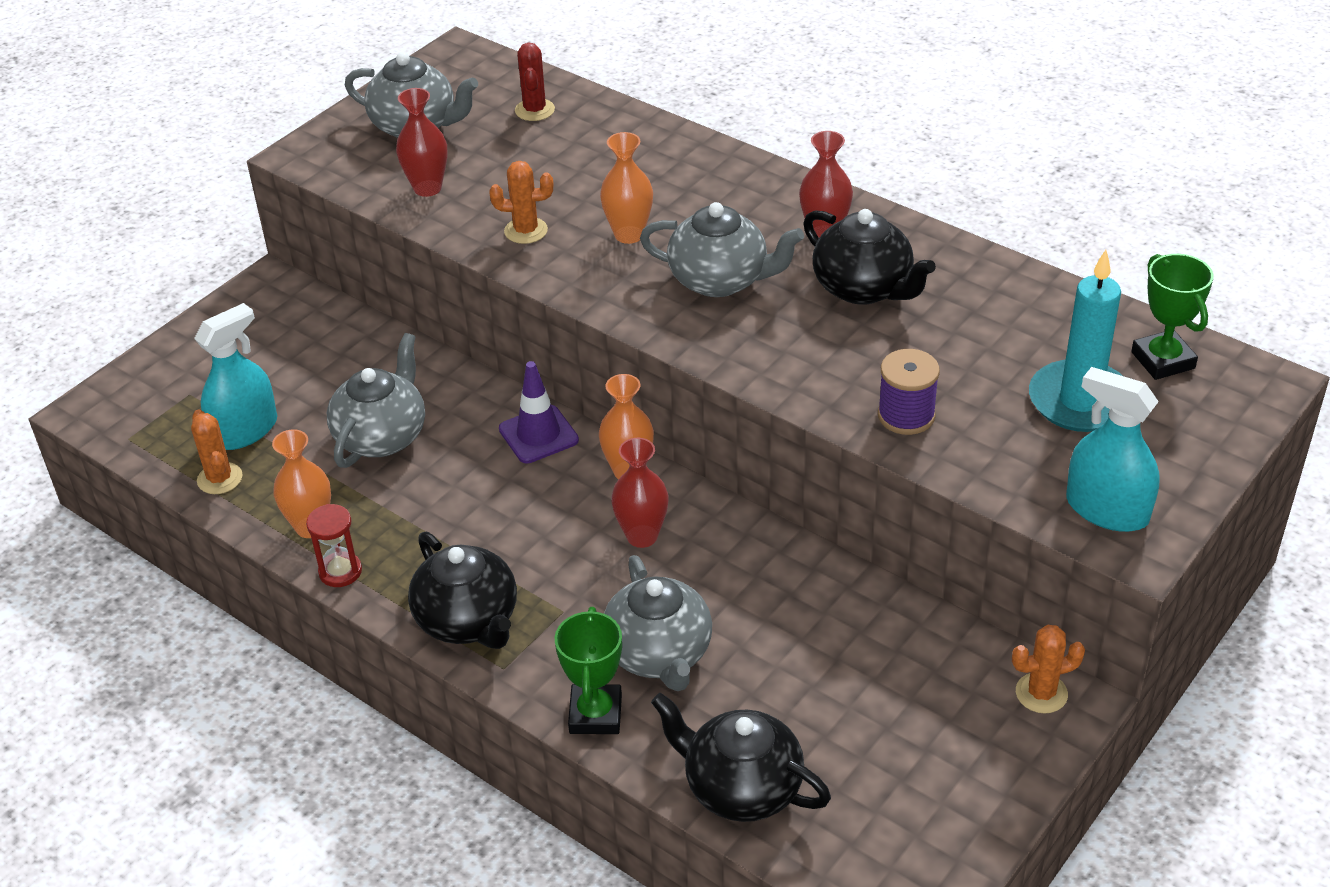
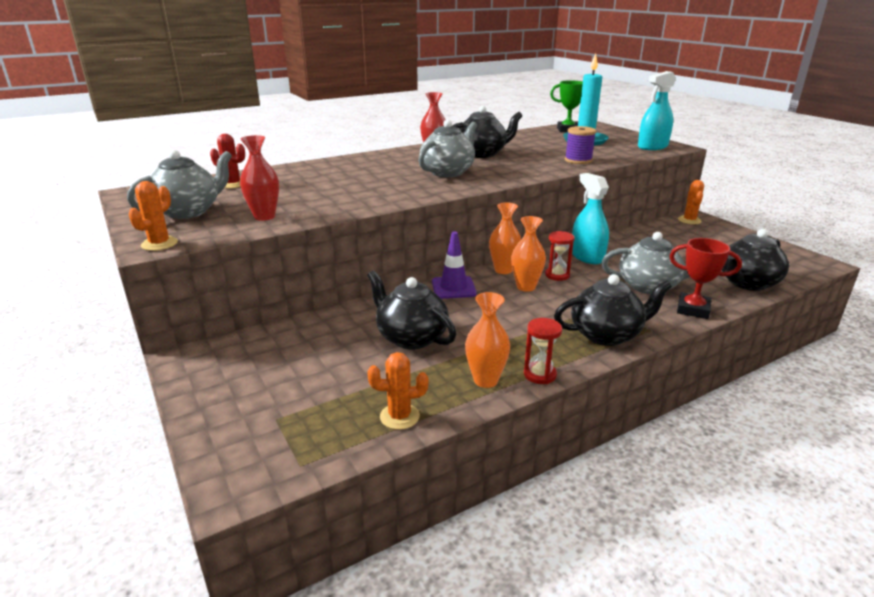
camera: 70 degrees left, 15 degrees down
turquoise spray bottle [194,303,277,450] -> turquoise spray bottle moved to [572,173,609,264]
grey teapot [327,333,425,468] -> black teapot [367,270,456,349]
orange cactus [489,161,553,244] -> orange cactus moved to [129,181,178,251]
green trophy [555,607,622,734] -> red trophy [670,238,742,319]
orange vase [600,132,653,244] -> orange vase moved to [511,216,546,292]
red vase [611,438,669,548] -> red hourglass [545,231,575,281]

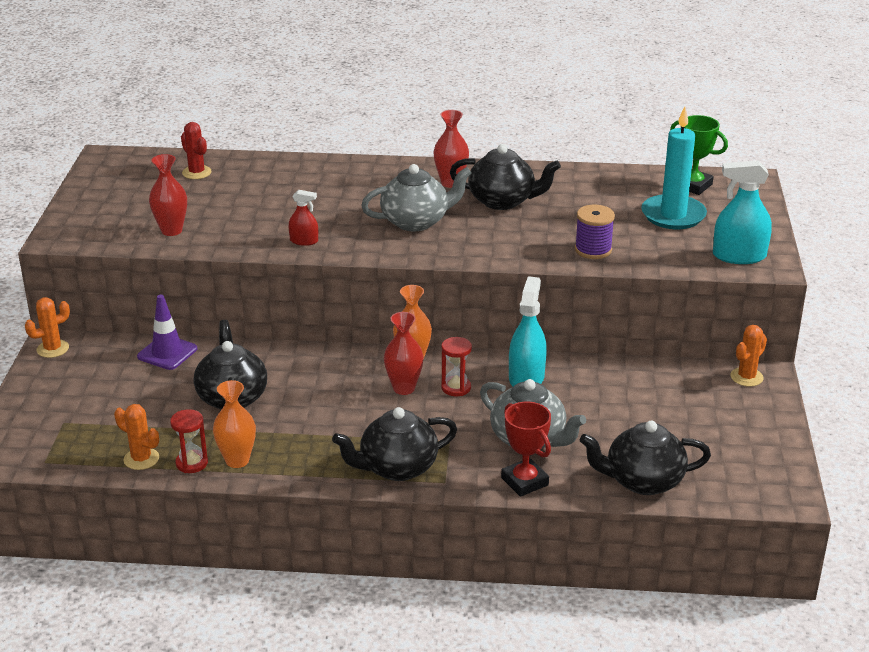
camera: 35 degrees right, 5 degrees up
grey teapot [127,150,232,219] -> none
orange cactus [129,181,178,251] -> orange cactus moved to [25,297,70,358]
purple traffic cone [432,231,477,299] -> purple traffic cone moved to [137,295,197,370]
orange vase [511,216,546,292] -> red vase [384,312,423,395]
red hourglass [524,318,562,384] -> red hourglass moved to [170,409,208,473]
black teapot [554,274,672,346] -> black teapot turned 135 degrees clockwise [332,407,457,481]
none -> red spray bottle [289,190,318,246]

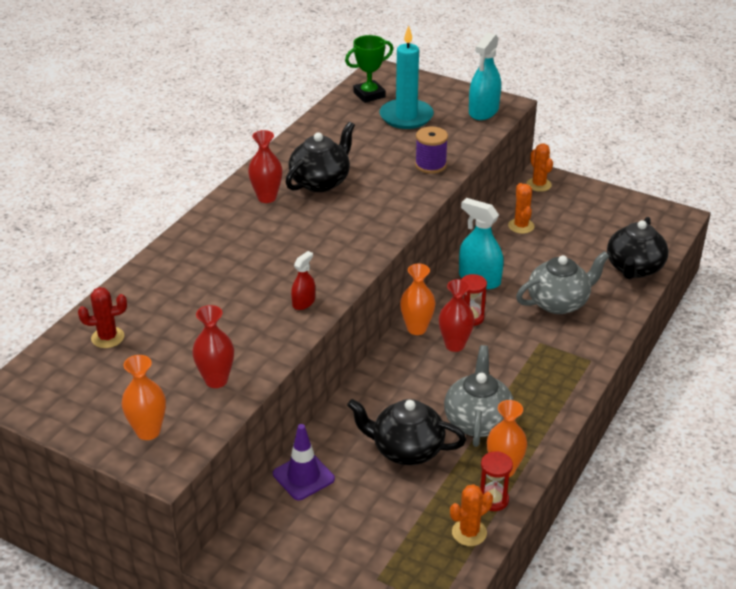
camera: 65 degrees left, 5 degrees up
orange cactus [25,297,70,358] -> orange cactus moved to [508,183,535,234]
black teapot [332,407,457,481] -> none
grey teapot [361,164,472,231] -> grey teapot moved to [444,345,514,447]
red trophy [501,402,551,497] -> none
none -> orange vase [122,355,166,440]

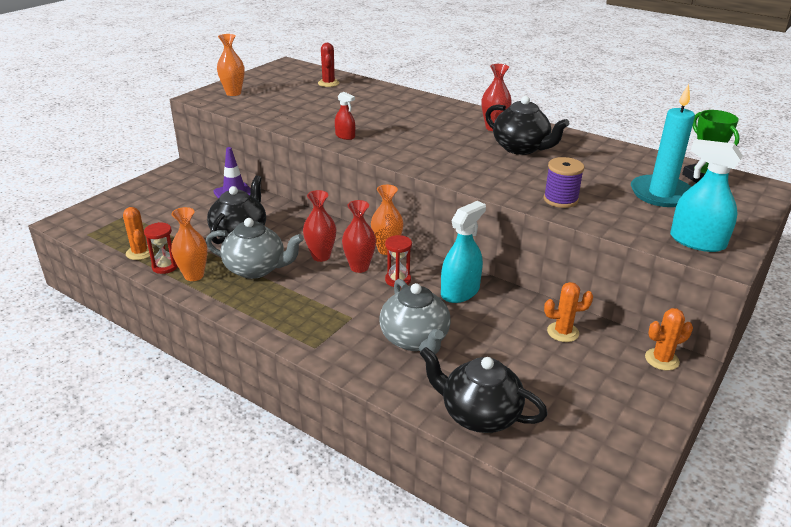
camera: 95 degrees right, 5 degrees down
red vase [192,305,234,388] -> red vase moved to [303,190,336,262]

